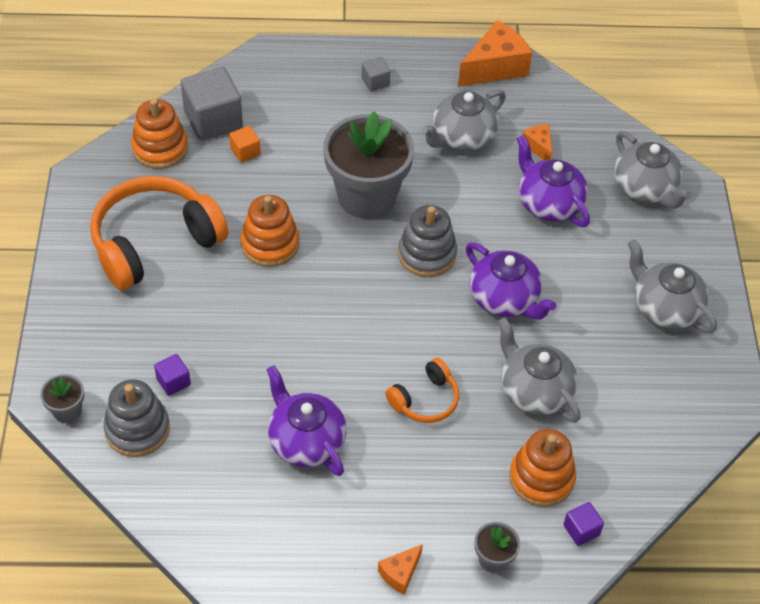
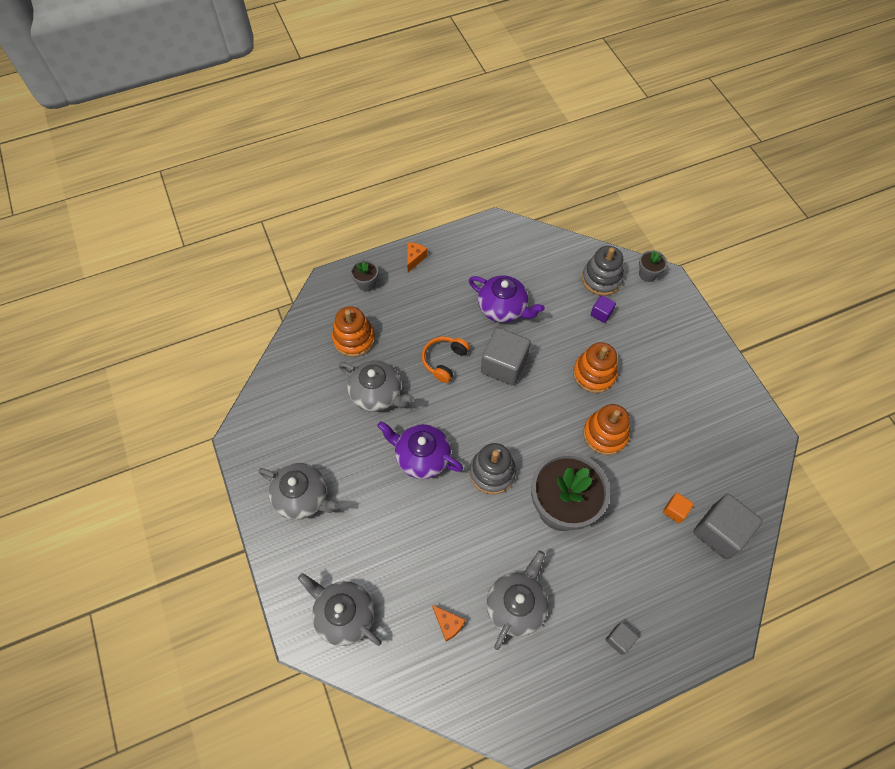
camera: 160 degrees right, 10 degrees up
orange headphones [90,176,228,290] -> none
orange stacking toy [131,98,188,169] -> orange stacking toy moved to [573,342,618,393]
orange cheese [458,20,532,87] -> none
purple teapot [517,135,590,227] -> none
purple cube [563,502,604,546] -> none
none -> grey cube [481,328,531,386]

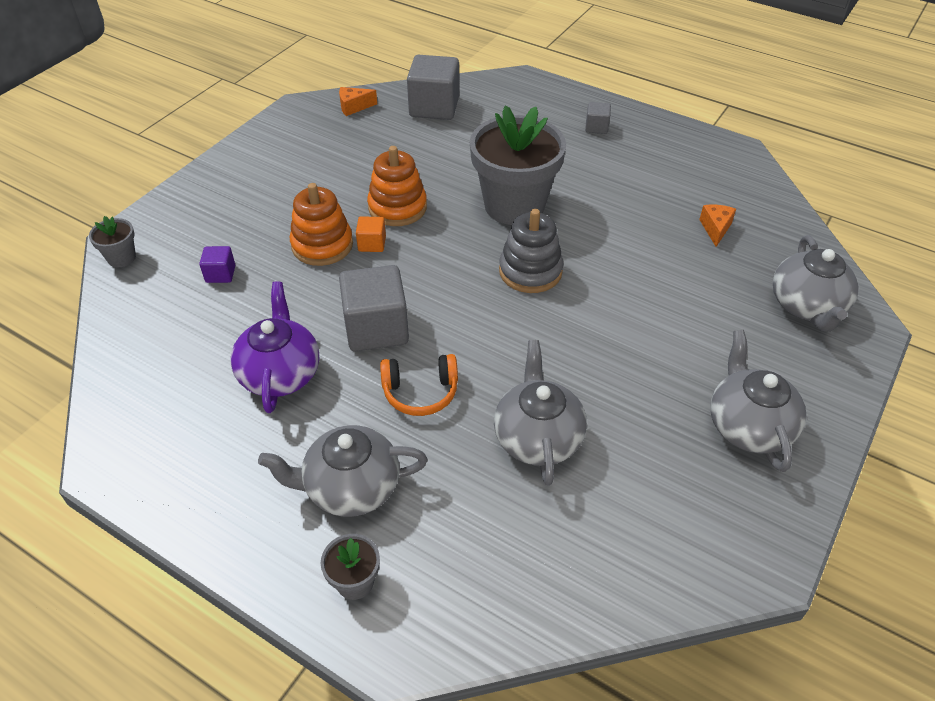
camera: 125 degrees left, 15 degrees down
orange stacking toy [332,306,375,357] -> none
purple teapot [377,421,463,479] -> none
orange cheese [407,242,428,272] -> orange cheese moved to [339,87,377,116]
grey teapot [486,550,548,650] -> grey teapot moved to [258,425,427,517]
grey stacking toy [582,246,624,296] -> none
orange cube [663,493,694,523] -> orange cube moved to [356,216,386,252]

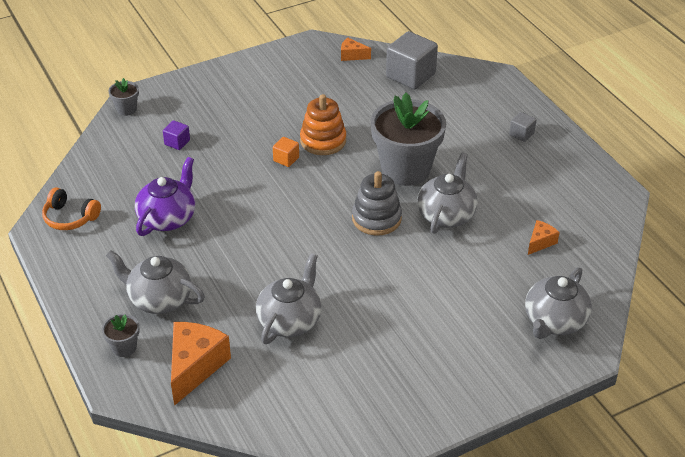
camera: 30 degrees right, 5 degrees down
orange stacking toy [290,183,353,266] -> none
grey cube [339,265,409,351] -> none
orange headphones [380,354,458,416] -> orange headphones moved to [42,187,101,230]
grey teapot [711,330,806,472] -> grey teapot moved to [417,152,478,234]
none -> orange cheese [171,322,231,406]

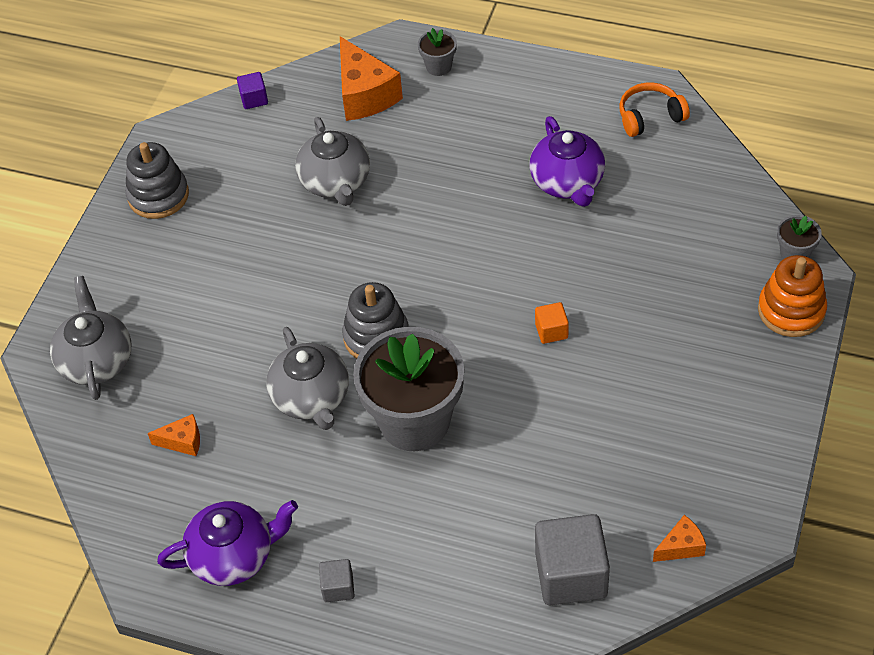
camera: 140 degrees right, 10 degrees up
grey teapot [106,250,205,314] -> none
purple cube [163,120,190,150] -> purple cube moved to [237,72,268,109]
orange stacking toy [300,94,346,155] -> orange stacking toy moved to [758,255,827,337]
orange cheese [528,220,560,255] -> orange cheese turned 90 degrees counterclockwise [147,414,200,456]
none -> grey stacking toy [125,142,189,219]
none -> purple teapot [157,500,298,586]

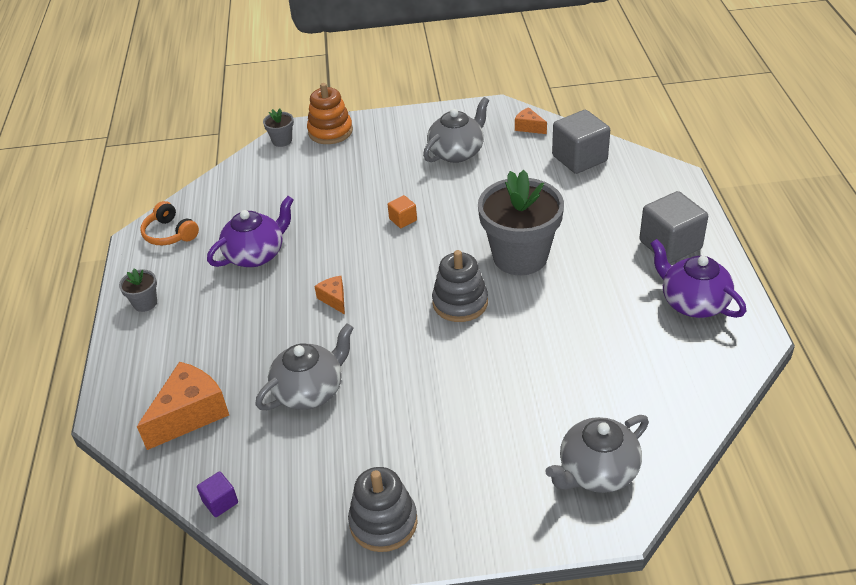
camera: 115 degrees left, 10 degrees down
orange cheese [147,414,200,456] -> orange cheese moved to [314,276,345,315]
grey teapot [266,327,349,430] -> grey teapot moved to [423,97,489,163]
grey cube [319,559,355,602] -> grey cube [639,191,708,264], size x2.07
grey flower pot [418,28,457,76] -> grey flower pot moved to [119,269,157,312]

